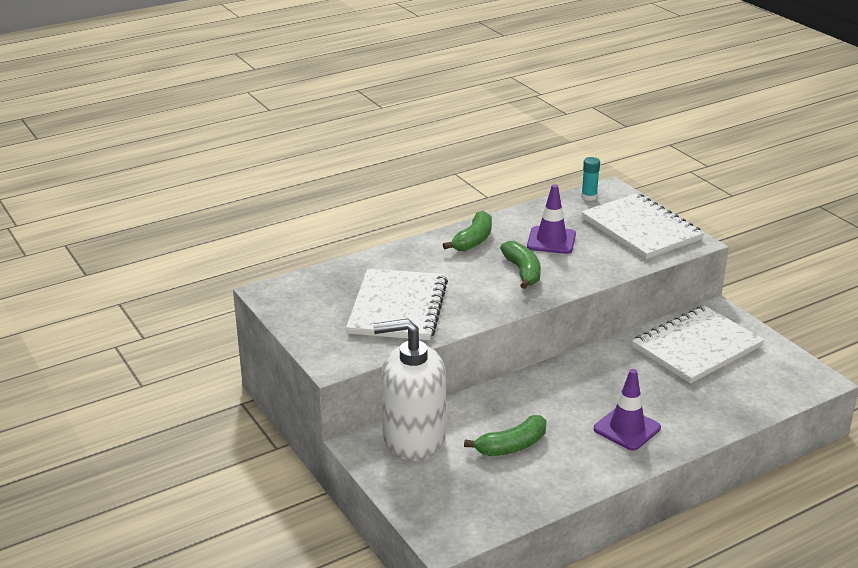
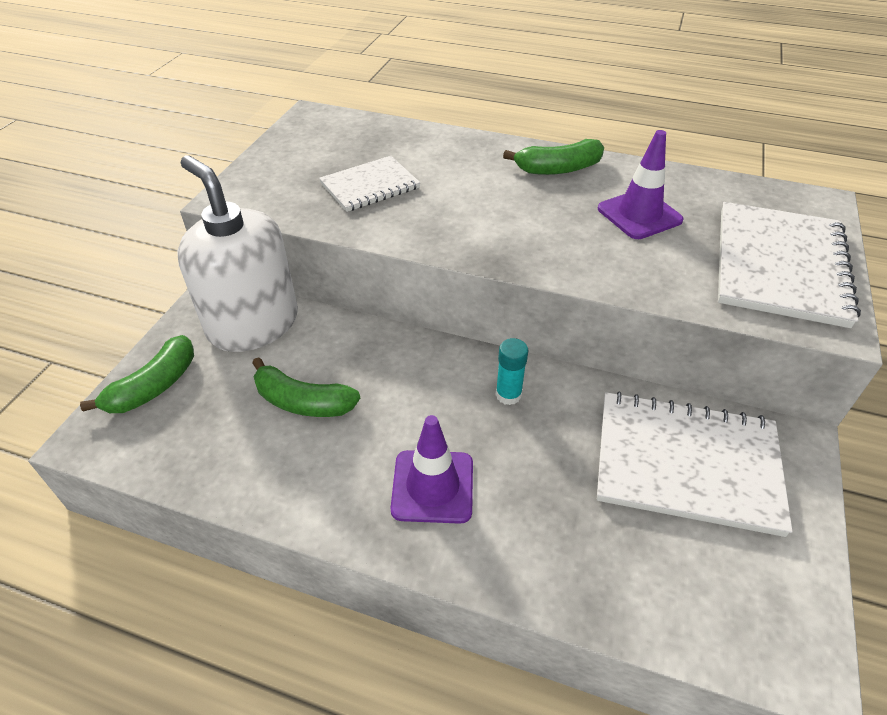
camera: 50 degrees right, 15 degrees up
white notebook [346,268,448,340] -> white notebook [319,156,420,212], size x0.59
green banana [500,241,541,289] -> green banana moved to [80,335,194,413]
turquoise glue stick [581,157,600,201] -> turquoise glue stick moved to [496,338,528,405]

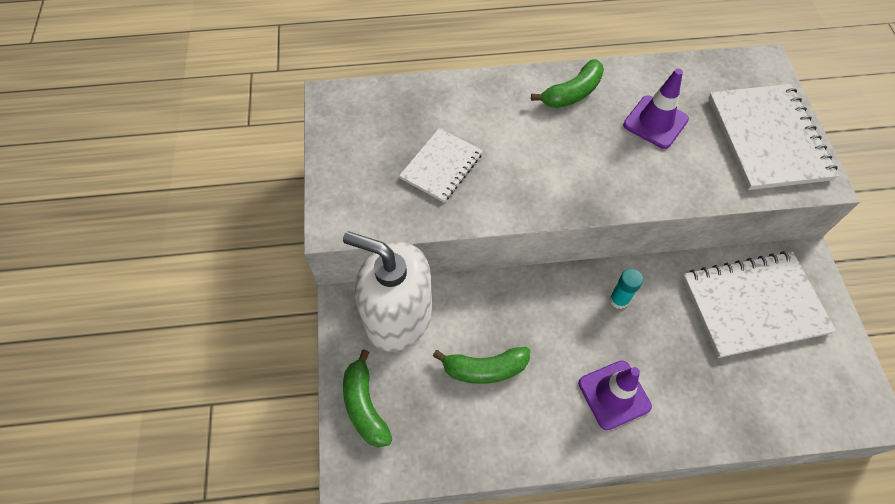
camera: 25 degrees left, 15 degrees up
green banana [80,335,194,413] -> green banana turned 150 degrees clockwise [343,349,392,447]

